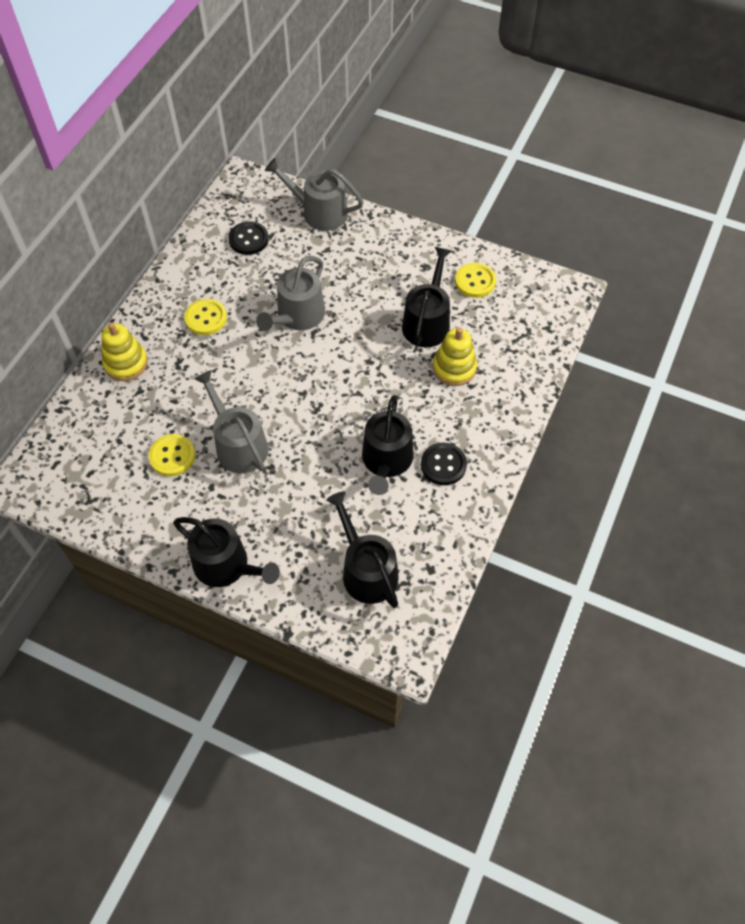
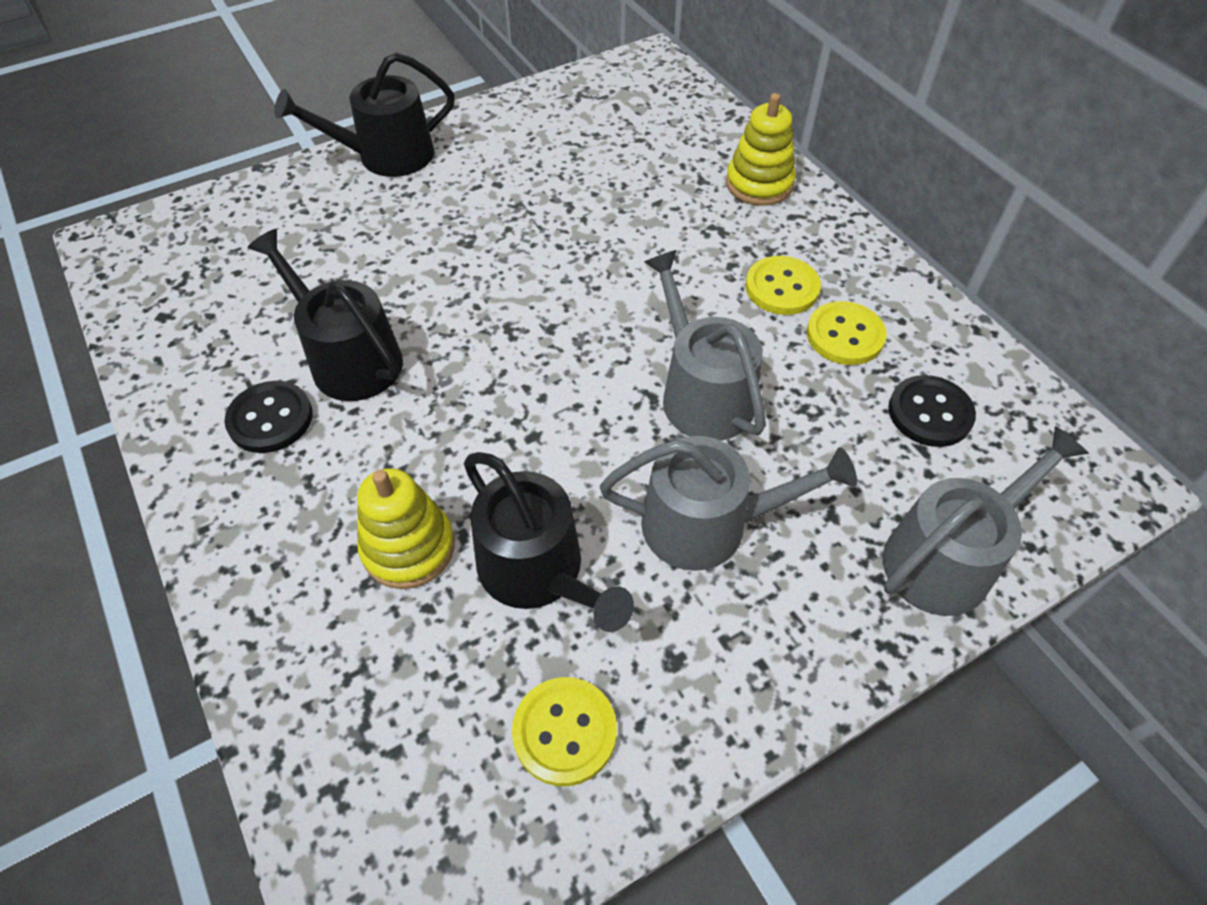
camera: 125 degrees right, 5 degrees down
yellow button [149,434,195,476] -> yellow button moved to [807,301,887,365]
grey watering can [194,370,268,473] -> grey watering can moved to [600,436,857,571]
black watering can [326,491,399,608] -> none

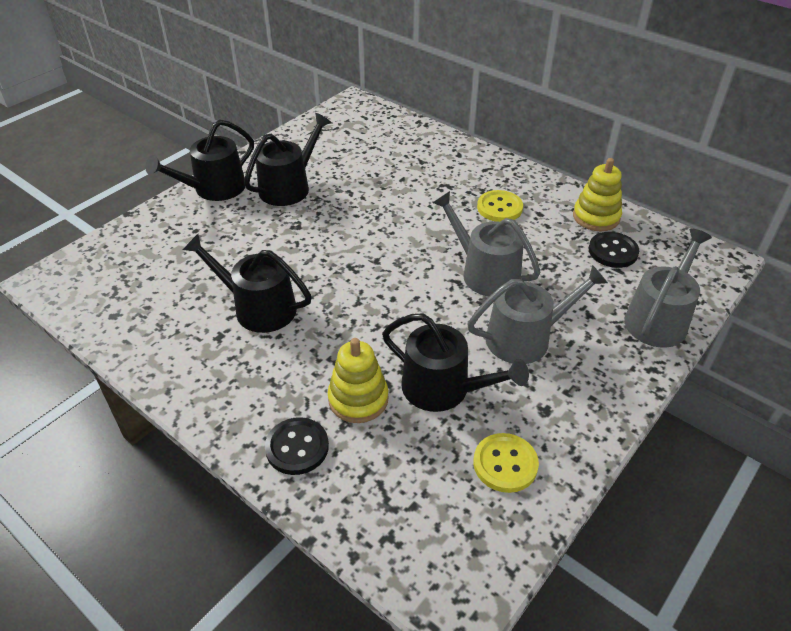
camera: 20 degrees left, 10 degrees down
black button [224,381,313,453] -> black button moved to [265,417,329,475]
yellow stacking toy [726,93,796,206] -> yellow stacking toy moved to [573,158,622,231]
yellow button [807,301,887,365] -> none
none -> black watering can [244,113,332,206]

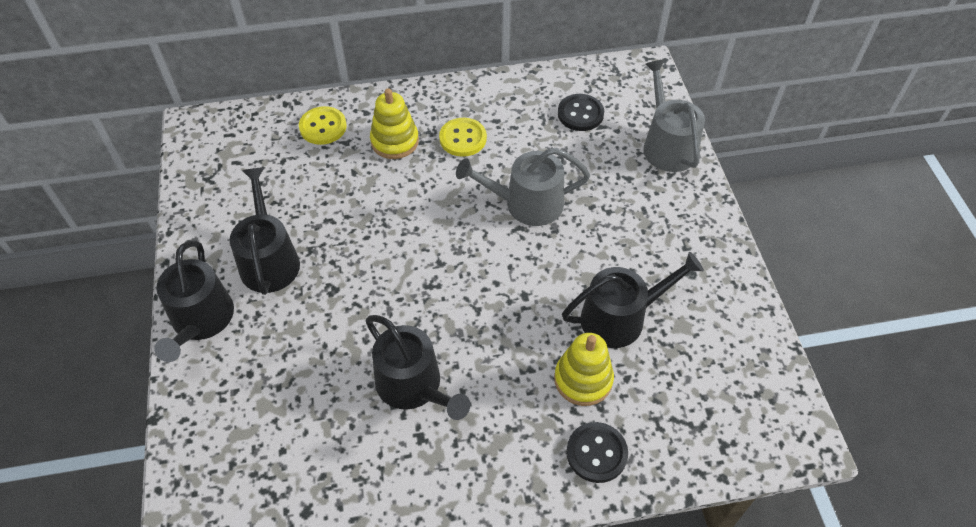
camera: 50 degrees left, 10 degrees up
black watering can [183,234,312,333] -> black watering can turned 105 degrees counterclockwise [365,315,470,420]
grey watering can [467,265,608,364] -> none
yellow button [473,433,539,493] -> yellow button moved to [299,106,347,145]
yellow stacking toy [573,158,622,231] -> yellow stacking toy moved to [370,88,419,159]

